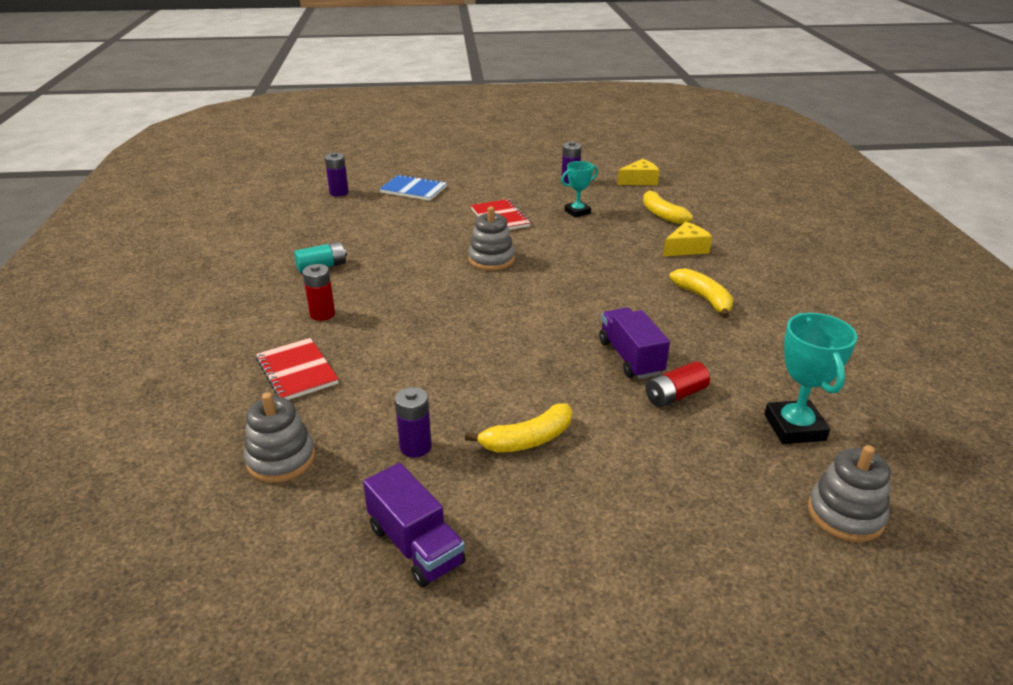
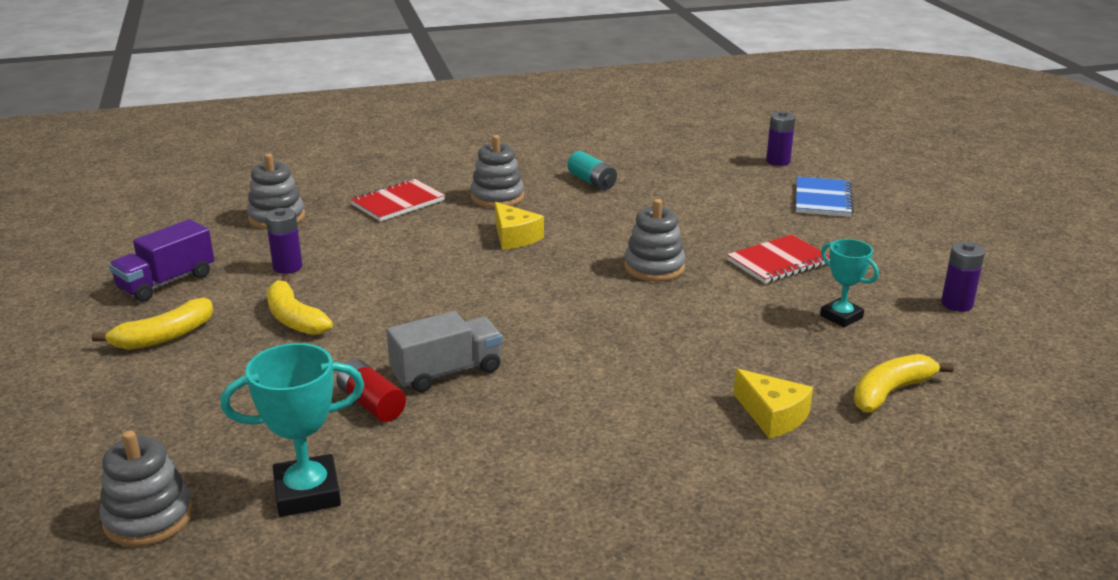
camera: 80 degrees right, 5 degrees down
red battery [302,264,335,321] -> grey stacking toy [471,135,524,208]
purple truck [599,307,670,379] -> grey truck [386,311,503,392]
yellow cheese [617,159,659,185] -> yellow cheese moved to [495,202,544,250]
yellow banana [669,268,733,319] -> yellow banana moved to [92,298,213,350]

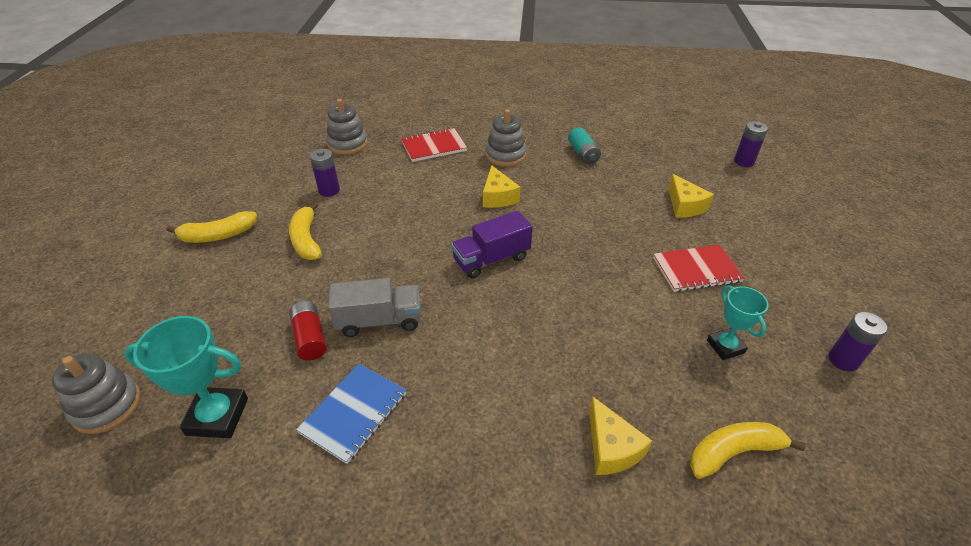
camera: 20 degrees right, 15 degrees up
purple truck [109,219,214,302] -> purple truck moved to [451,210,533,279]
grey stacking toy [624,199,686,281] -> none
blue notebook [796,176,854,217] -> blue notebook moved to [296,364,406,464]
none -> yellow cheese [668,174,714,217]

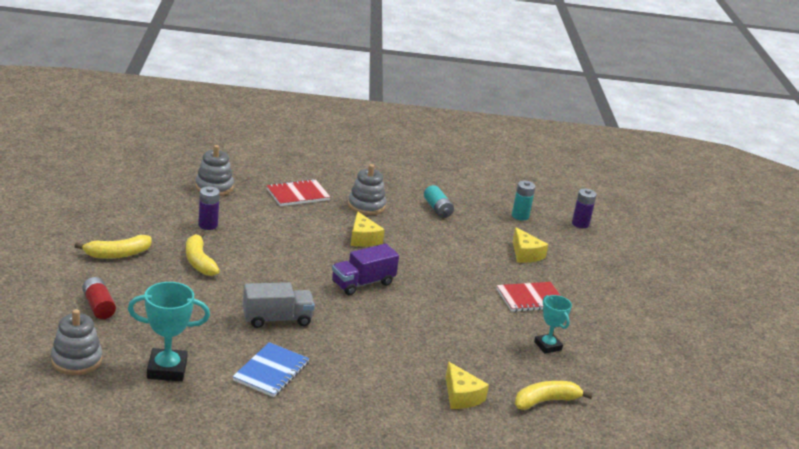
camera: 10 degrees left, 15 degrees down
red battery [289,301,327,361] -> red battery moved to [82,277,116,319]
purple battery [828,312,887,372] -> none
none -> turquoise battery [512,181,536,221]

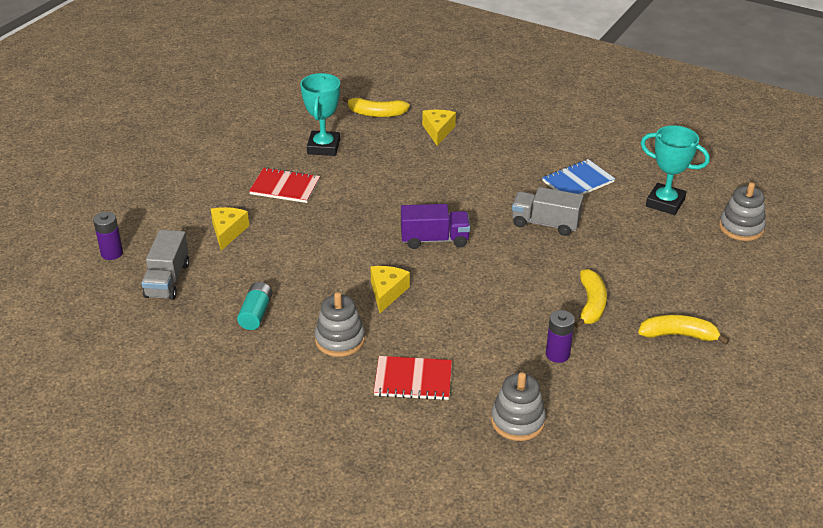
camera: 145 degrees left, 10 degrees up
red battery [82,277,116,319] -> none
turquoise battery [512,181,536,221] -> grey truck [141,230,189,300]
turquoise trophy [534,295,572,354] -> turquoise trophy [300,73,340,156], size x1.55

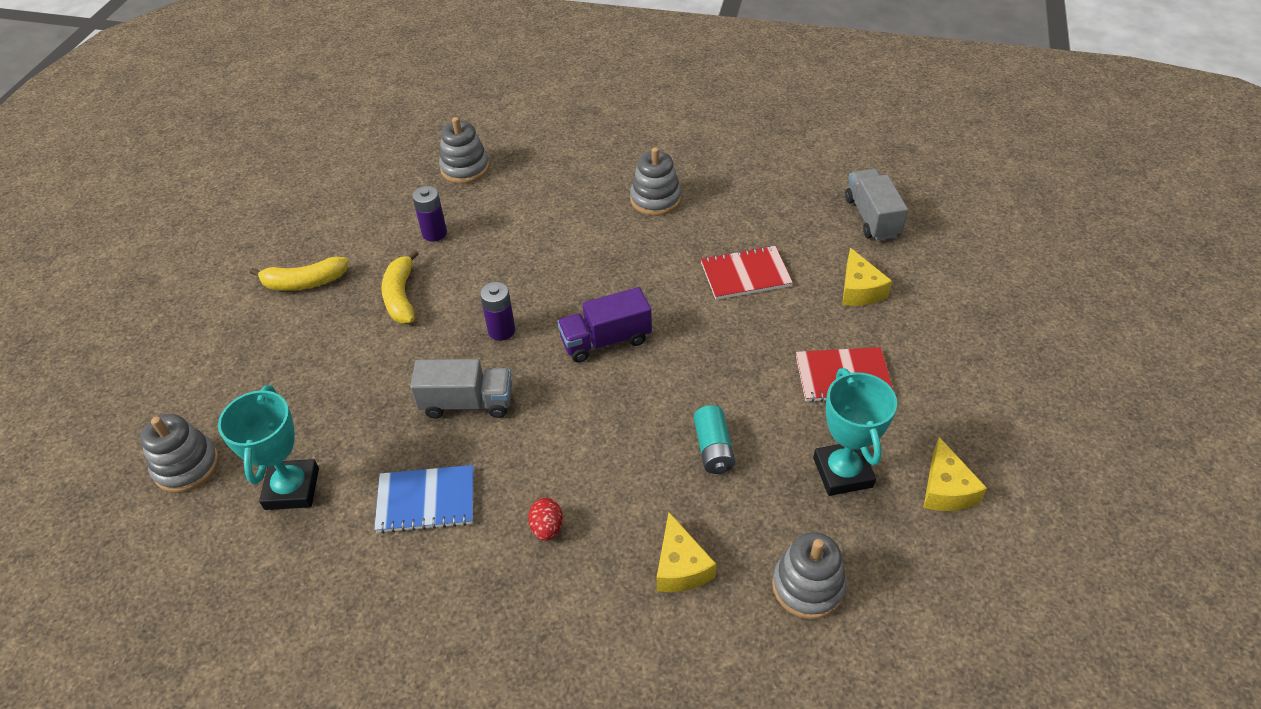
camera: 165 degrees right, 10 degrees up
purple battery [93,212,123,260] -> purple battery moved to [480,282,515,341]
turquoise battery [237,282,272,330] -> turquoise battery moved to [694,405,735,474]
yellow banana [342,96,410,117] -> grey stacking toy [772,532,847,619]
yellow cheese [370,266,410,313] -> yellow cheese moved to [924,437,987,511]
red notebook [374,356,452,400] -> red notebook moved to [701,245,793,300]
blue notebook [542,159,615,195] -> blue notebook turned 45 degrees clockwise [374,465,474,534]
turquoise trophy [641,125,710,215] -> turquoise trophy turned 75 degrees clockwise [218,385,319,510]
none -> red egg [528,498,563,541]

